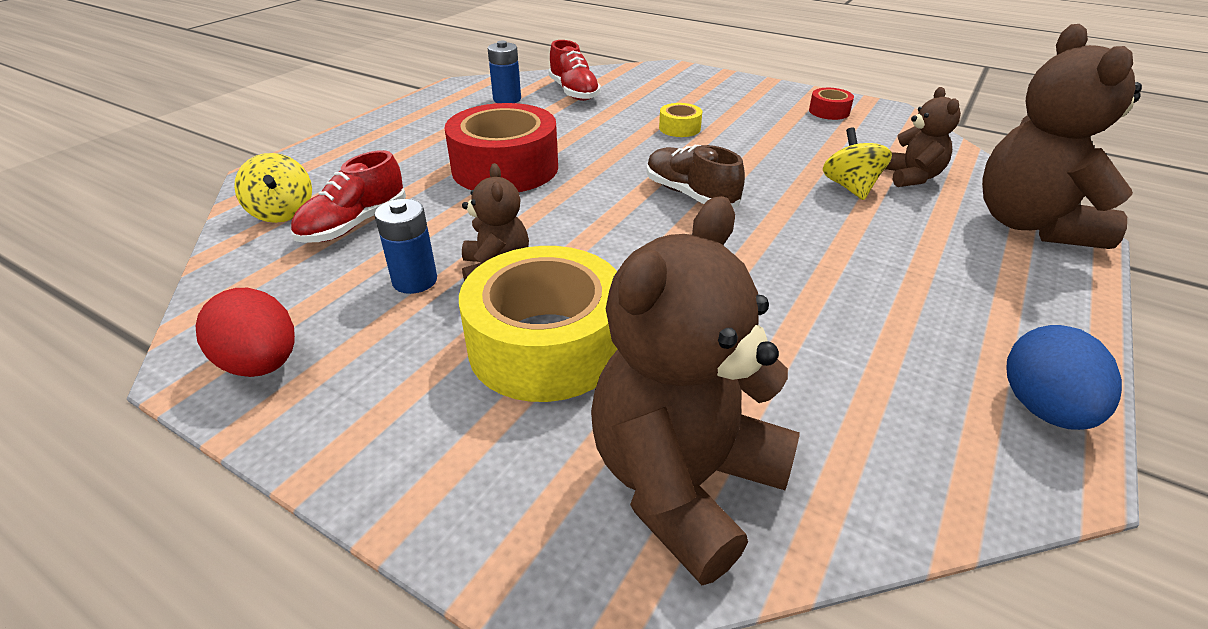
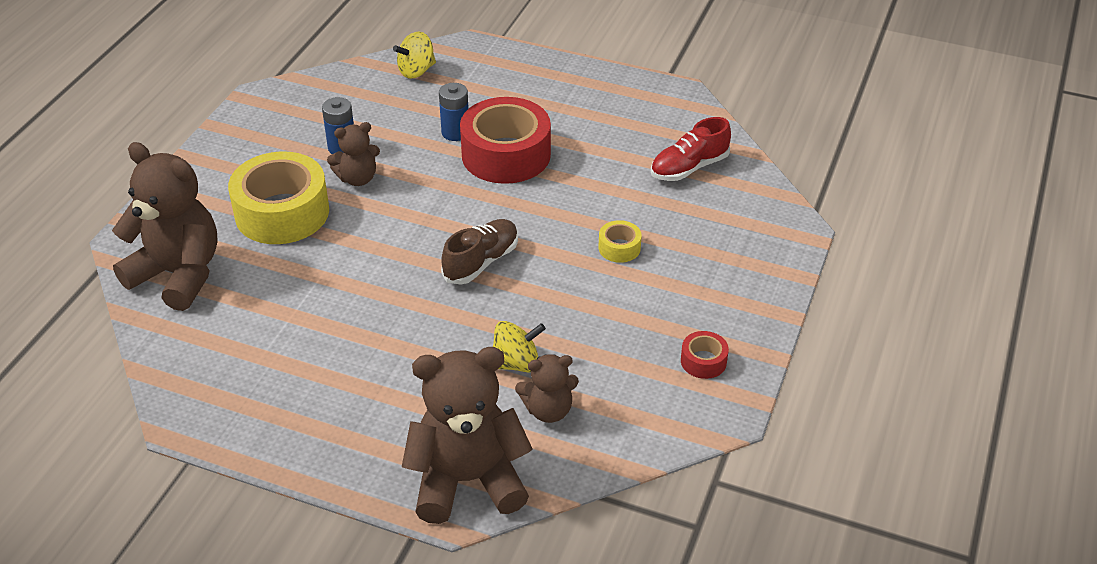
camera: 80 degrees right, 5 degrees up
red egg [196,288,295,377] -> none
red shoe [291,150,406,243] -> none
blue battery [488,41,521,103] -> blue battery moved to [439,83,469,141]
blue egg [1006,325,1122,430] -> none

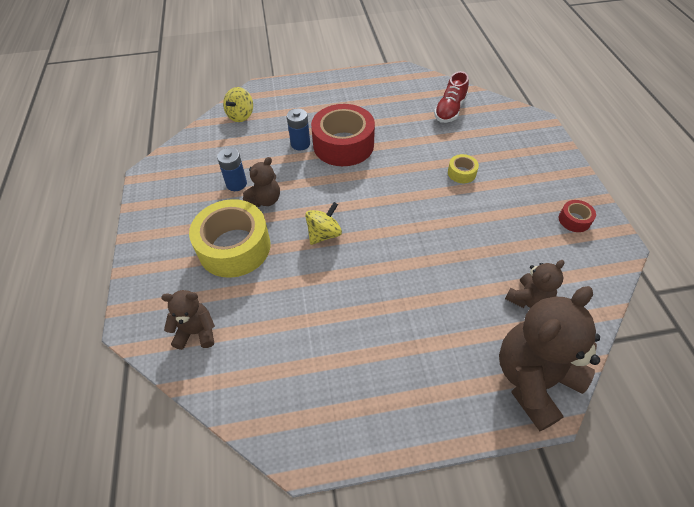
camera: 30 degrees left, 10 degrees up
brown teddy bear [112,142,218,311] -> brown teddy bear [161,290,215,350], size x0.53
brown shoe [441,219,518,284] -> none
yellow spinning top [493,321,546,372] -> yellow spinning top moved to [305,202,342,245]

